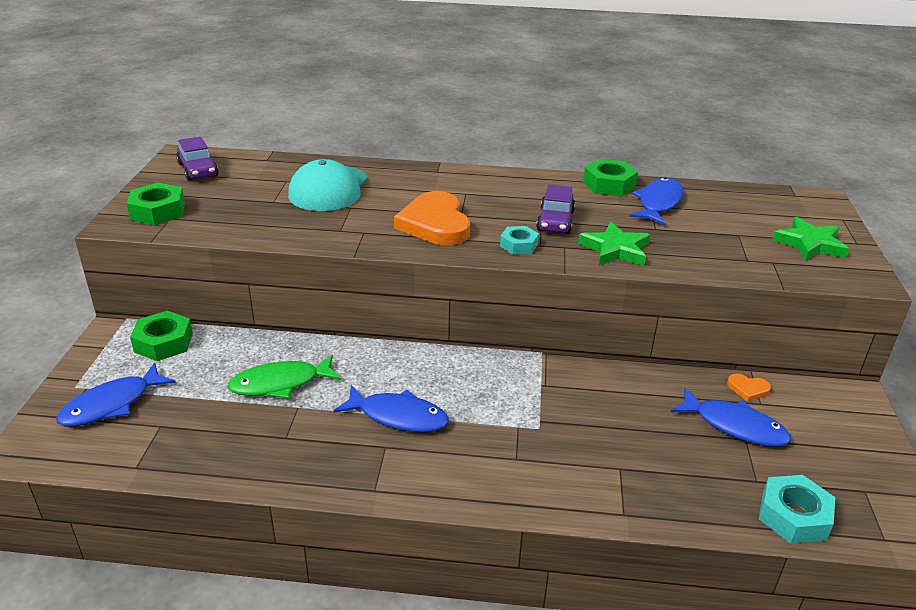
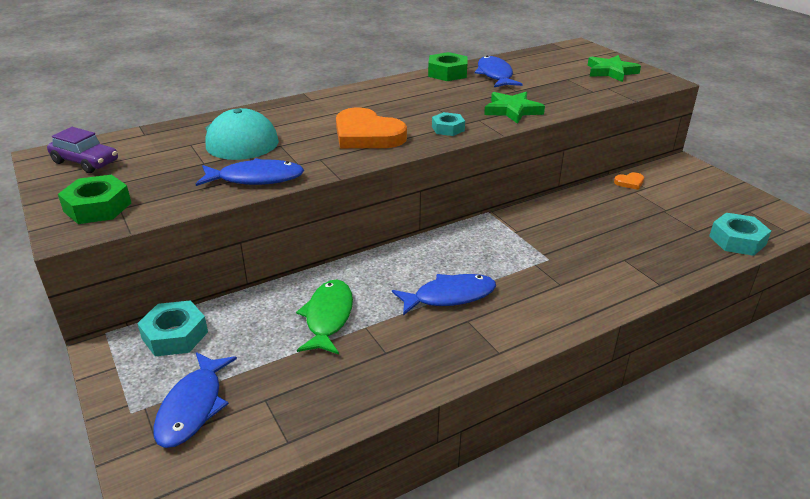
camera: 35 degrees left, 0 degrees up
green nut [130,311,193,361] -> turquoise nut [137,300,208,357]
green fish [227,355,341,399] -> green fish turned 150 degrees clockwise [296,280,353,354]
purple car [536,184,575,234] -> none
blue fish [671,388,791,447] -> blue fish moved to [196,158,304,186]

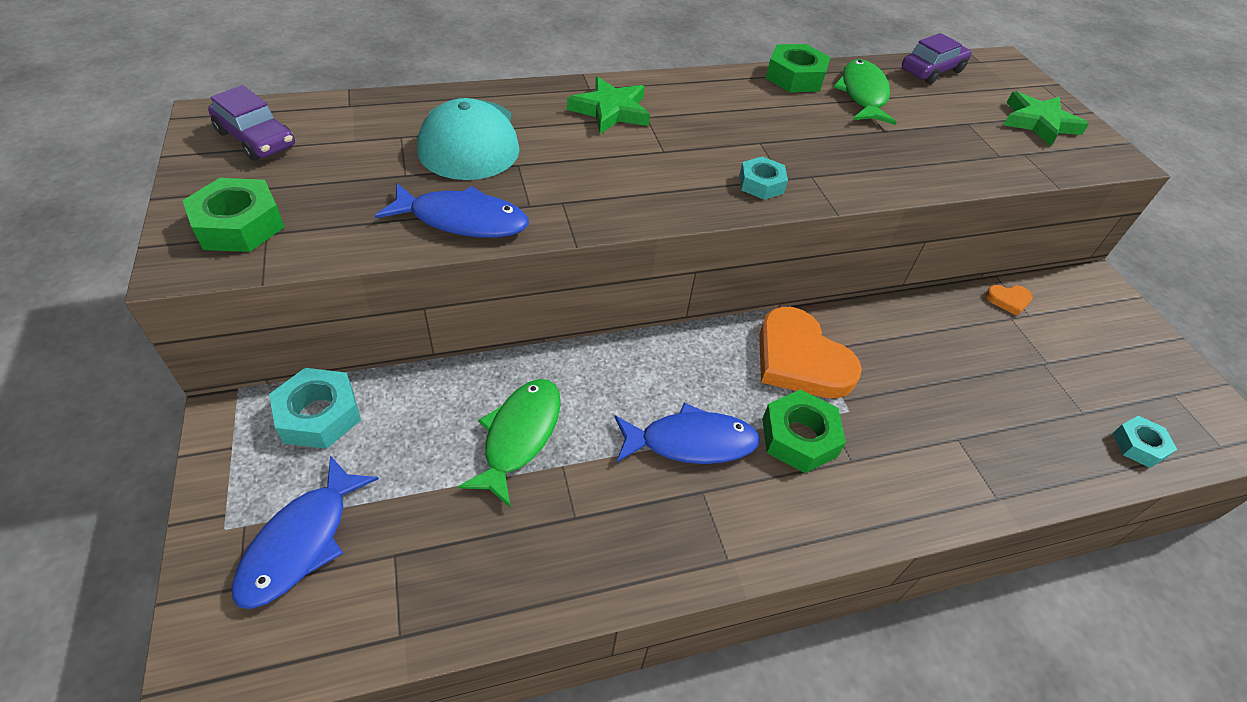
camera: 10 degrees right, 15 degrees up
orange heart [336,107,407,148] -> orange heart moved to [759,307,862,398]
blue fish [475,56,522,87] -> green fish [833,59,897,125]
green star [484,92,545,124] -> green star moved to [567,76,650,134]
turquoise nut [709,213,771,256] -> turquoise nut [1112,416,1177,468], size x0.65
none -> green nut [762,389,846,473]
none -> purple car [902,33,972,84]

